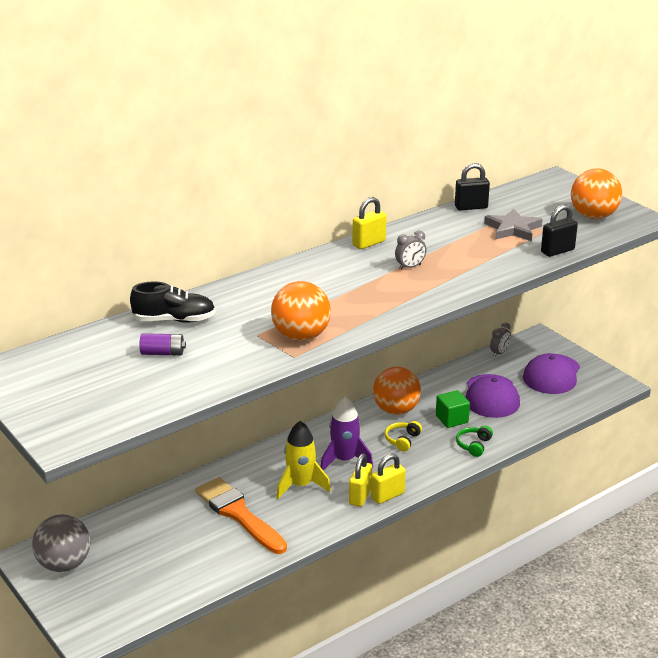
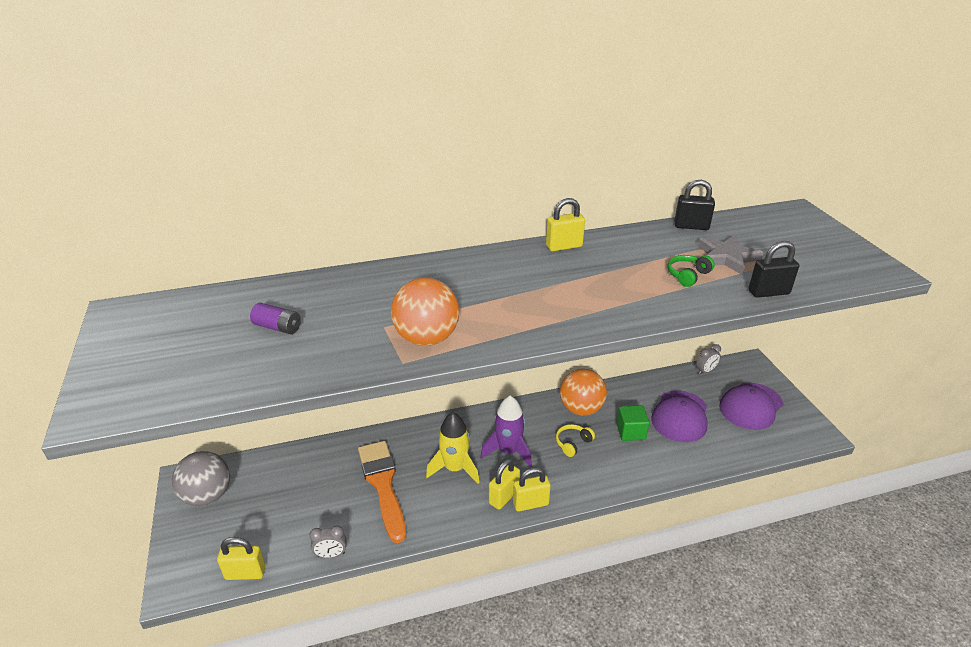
camera: 20 degrees right, 5 degrees up
black shoe [130,282,216,323] -> none
grey clock [395,230,427,270] -> grey clock moved to [309,526,346,558]
green headphones [456,426,493,457] -> green headphones moved to [667,255,715,287]
orange ball [571,168,622,219] -> none
none -> yellow padlock [217,537,266,580]

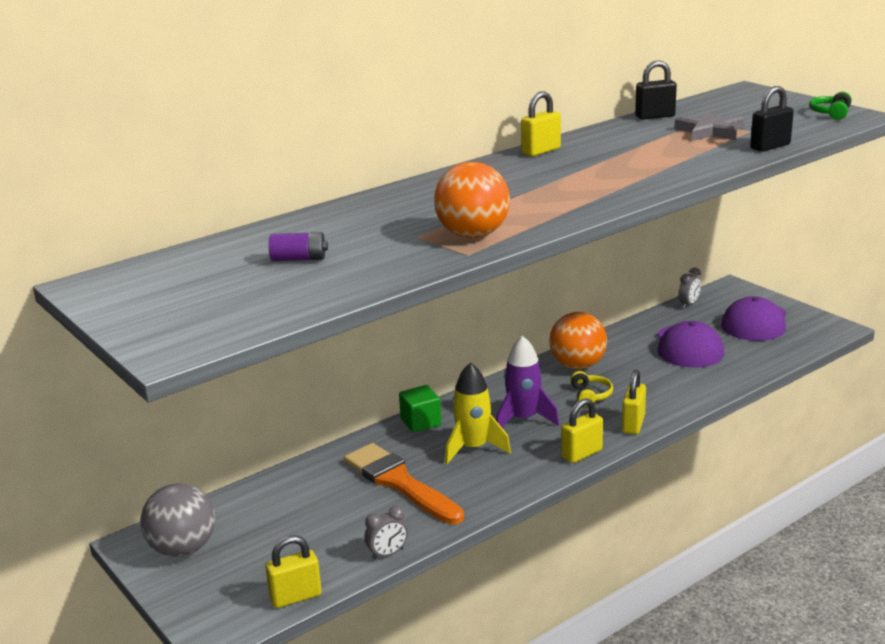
camera: 20 degrees left, 10 degrees down
yellow padlock [489,459,520,510] -> yellow padlock moved to [622,370,646,435]
yellow headphones [556,424,595,457] -> yellow headphones turned 150 degrees clockwise [570,371,613,407]
green cube [617,405,650,441] -> green cube moved to [399,385,441,433]
green headphones [667,255,715,287] -> green headphones moved to [809,92,852,120]

